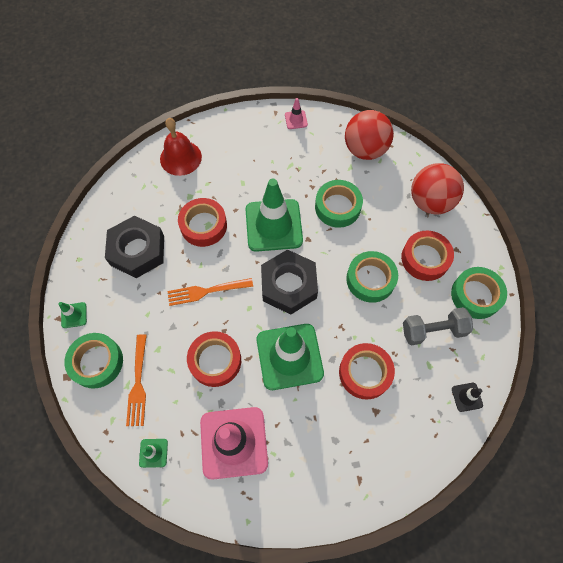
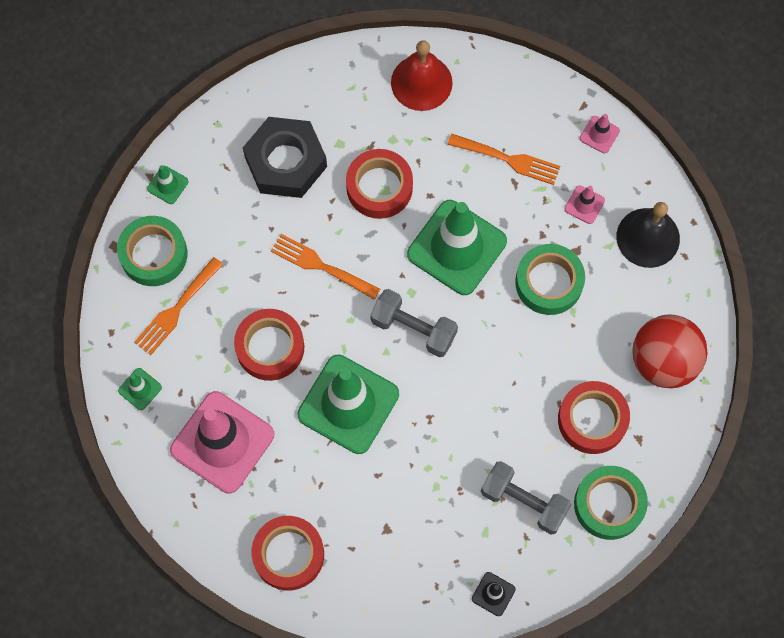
camera: 40 degrees right, 5 degrees up
black nut [261,249,318,315] -> grey dumbbell [370,289,458,357]
red tape [339,343,395,400] -> red tape moved to [252,516,324,591]
red ball [345,110,394,160] -> black bell [617,202,680,268]
green tape [346,251,398,303] -> none
none -> orange fork [447,134,560,185]
none -> pink traffic cone [565,185,605,224]

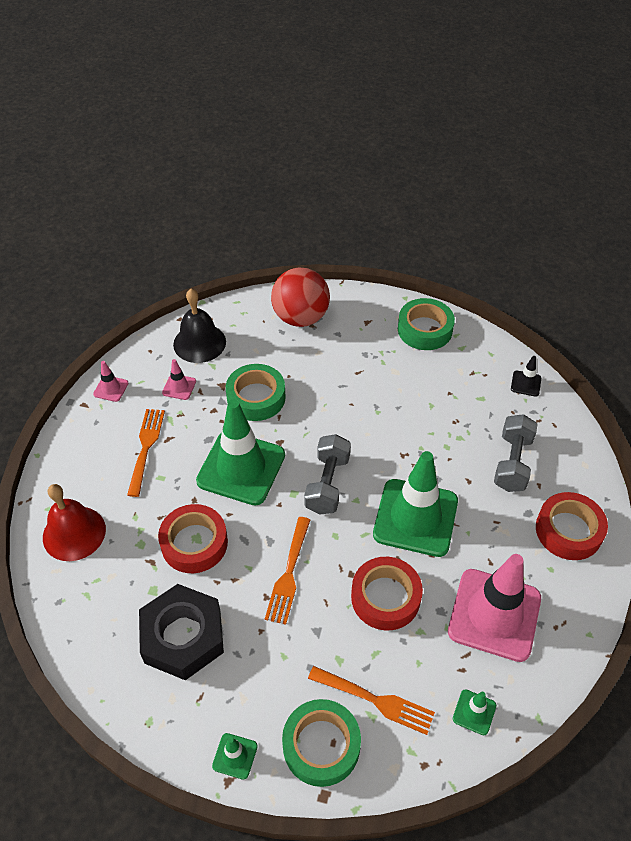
camera: 105 degrees left, 20 degrees down
grey dumbbell [481,461,572,535] -> grey dumbbell moved to [494,414,538,492]
red tape [558,381,630,454] -> none

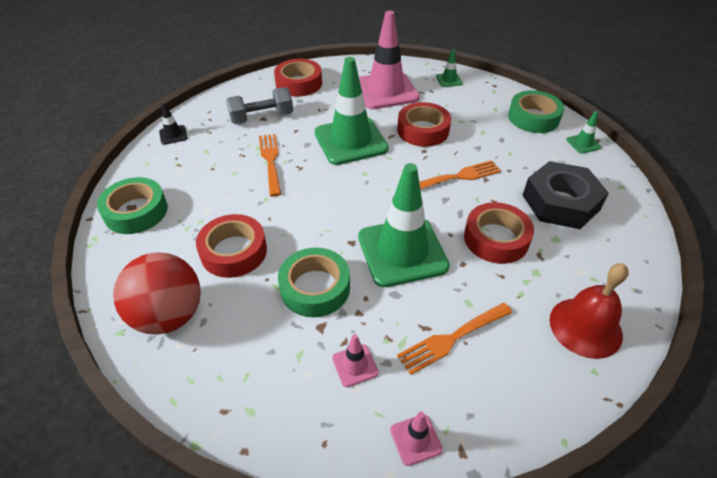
camera: 125 degrees left, 5 degrees down
black bell [173,289,226,363] -> none
grey dumbbell [304,434,351,515] -> none
orange fork [308,666,435,735] -> orange fork moved to [259,134,281,196]
none -> red tape [196,214,267,278]

